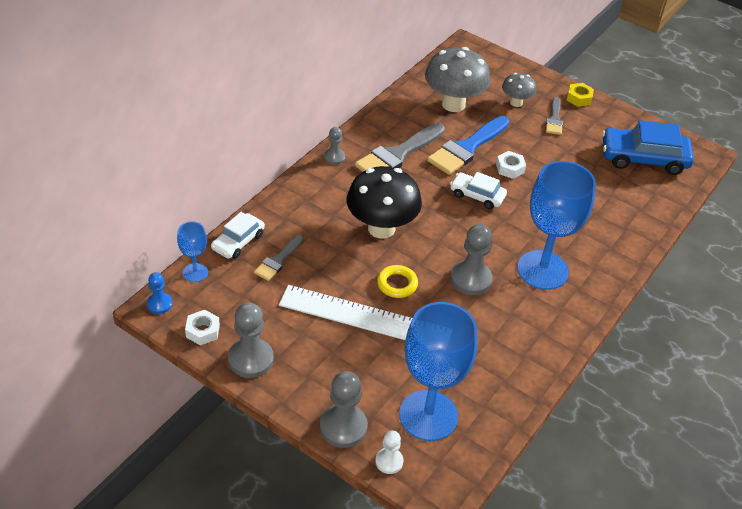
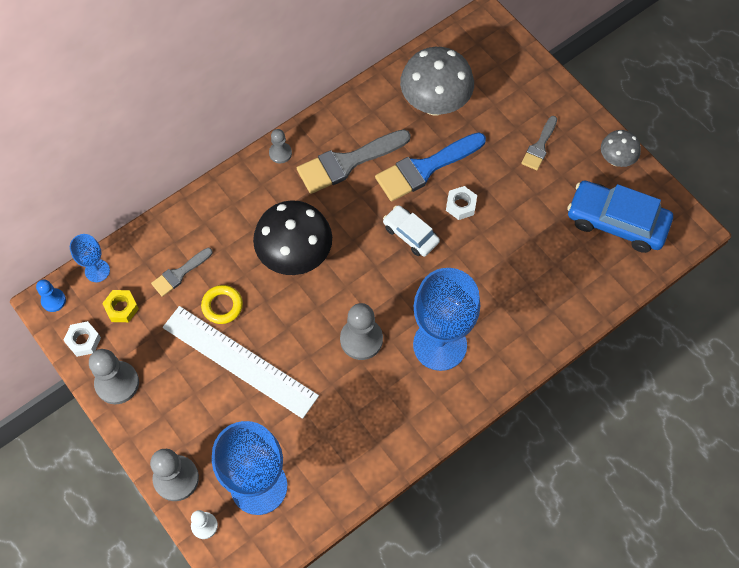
camera: 20 degrees right, 20 degrees up
white car [211,212,265,259] -> none
yellow ring [377,265,418,298] -> yellow ring moved to [201,285,243,324]
grey mushroom [502,73,536,107] -> grey mushroom moved to [601,130,641,167]
yellow nut [567,83,594,107] -> yellow nut moved to [102,290,139,322]

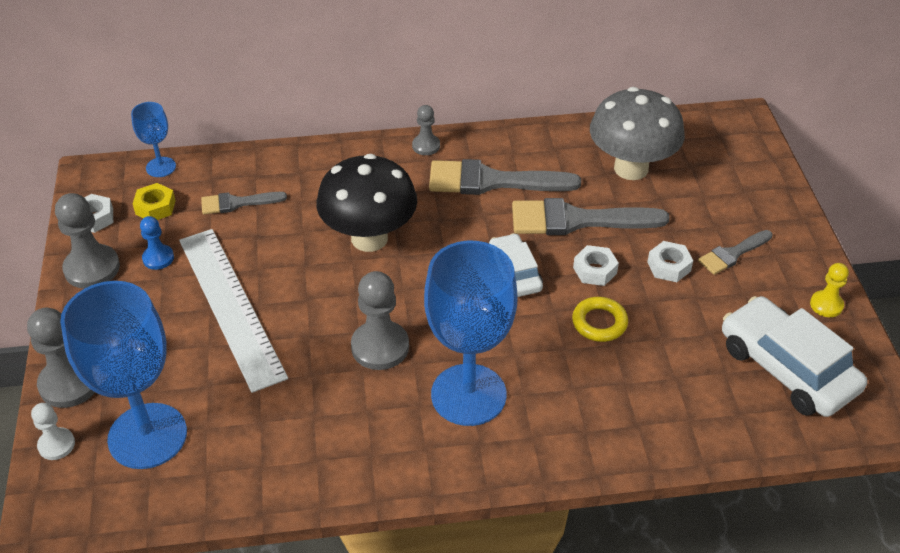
camera: 30 degrees right, 20 degrees down
blue pawn [36,279,66,312] -> blue pawn moved to [140,216,174,270]
yellow ring [201,285,243,324] -> yellow ring moved to [572,297,628,342]
blue brush [375,132,486,202] -> grey brush [512,198,670,235]
blue car [567,181,673,253] -> white car [722,296,867,417]
grey mushroom [601,130,641,167] -> yellow pawn [810,263,849,317]
none -> white nut [647,241,693,282]

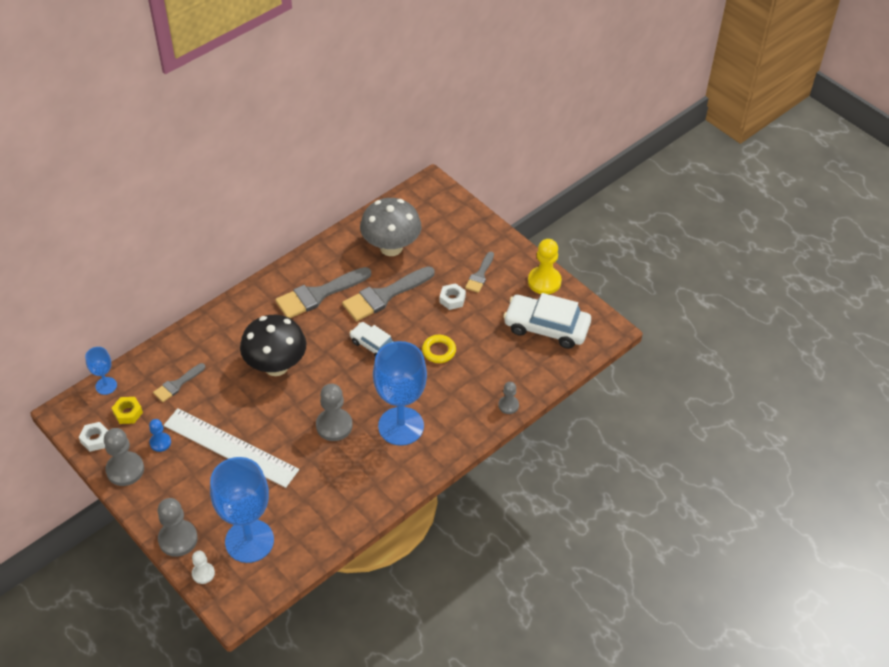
camera: 35 degrees left, 5 degrees up
grey pawn [412,105,440,155] -> grey pawn moved to [498,382,519,414]
white nut [573,245,619,286] -> none
yellow pawn [810,263,849,317] -> yellow pawn [528,239,562,294], size x1.74

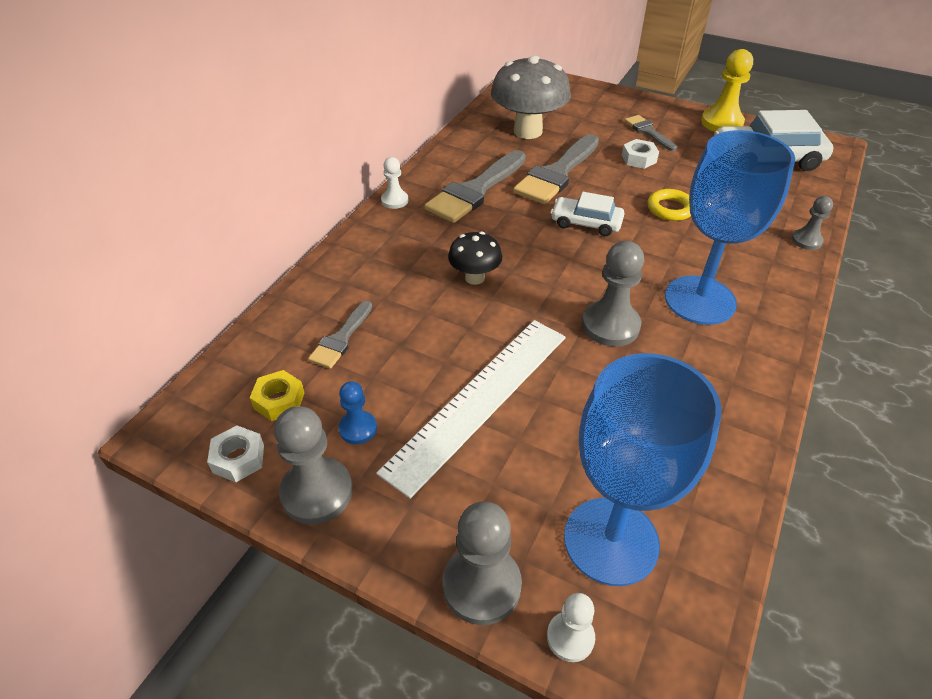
camera: 20 degrees left, 5 degrees down
blue goblet [85,347,117,395] -> none
white ruler [164,408,299,488] -> white ruler turned 60 degrees counterclockwise [376,320,566,499]
black mushroom [240,315,306,376] -> black mushroom [448,232,502,285], size x0.54
grey brush [465,252,494,293] -> grey brush turned 150 degrees clockwise [624,115,677,151]
none -> white pawn [381,157,408,209]

